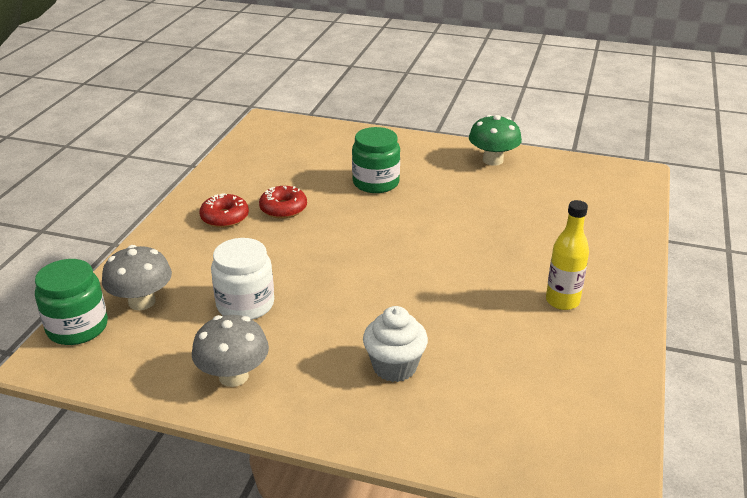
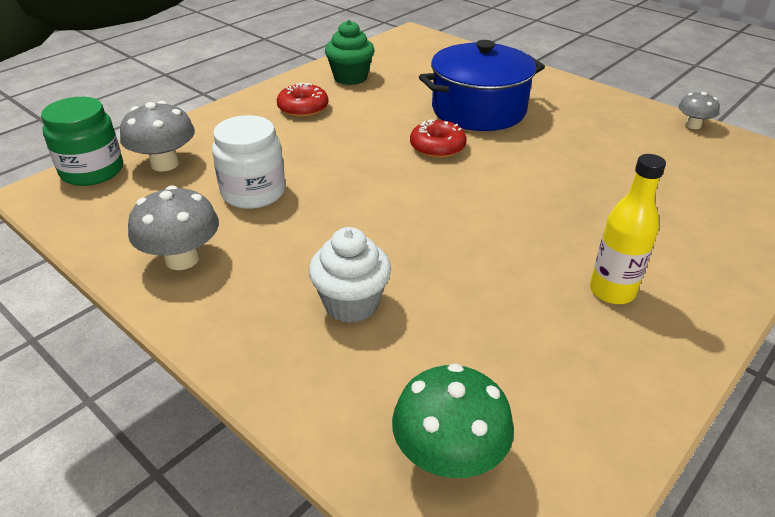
camera: 25 degrees right, 5 degrees up
red donut [259,186,307,219] -> red donut moved to [410,120,467,158]
green jar [352,127,400,193] -> blue pot [419,40,545,131]
green mushroom [469,115,522,166] -> green mushroom moved to [392,363,514,478]
none -> green cupcake [325,20,375,85]
none -> grey mushroom [678,92,720,129]

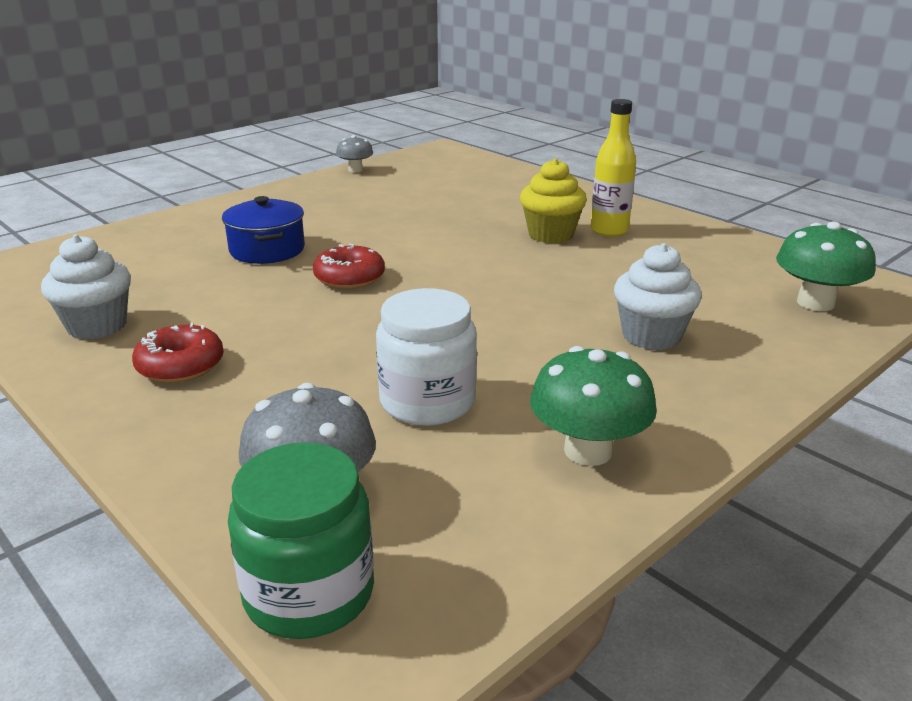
camera: 85 degrees left, 10 degrees down
grey mushroom [128,185,219,270] -> green mushroom [530,346,657,466]
green cupcake [325,20,375,85] -> white cupcake [41,234,131,339]
blue pot [419,40,545,131] -> blue pot [222,196,305,264], size x0.61
none -> yellow cupcake [520,158,587,243]

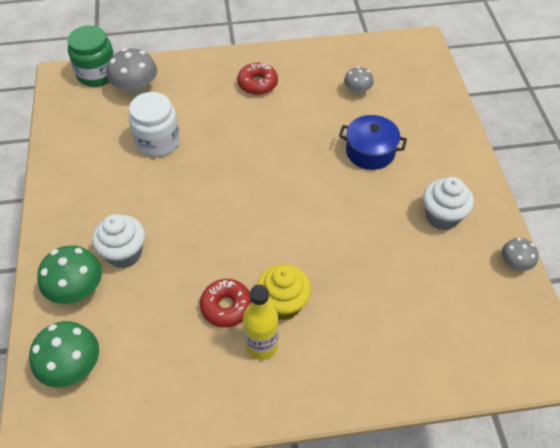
camera: 125 degrees right, 25 degrees up
white cupcake [41,234,131,339] -> white cupcake moved to [423,177,474,230]
red donut [313,244,385,289] -> red donut moved to [200,279,251,327]
green mushroom [530,346,657,466] -> green mushroom moved to [37,245,102,304]
none -> grey mushroom [344,67,374,96]

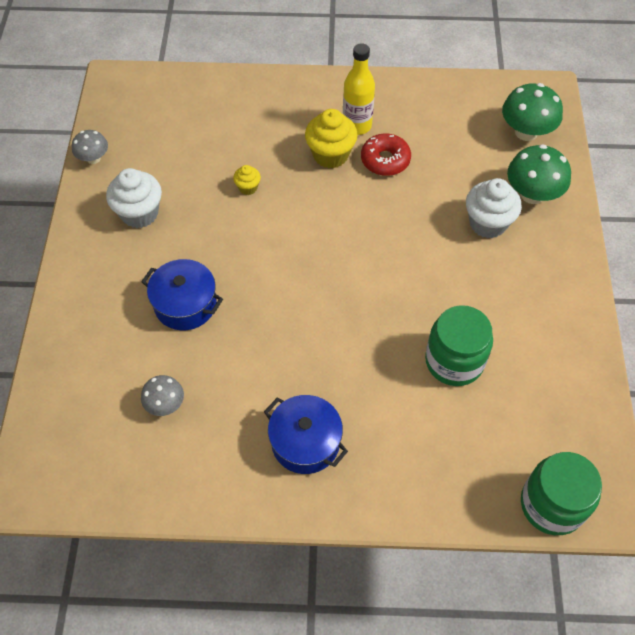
camera: 170 degrees left, 5 degrees up
grey mushroom [107,48,157,97] -> none
white jar [129,92,180,157] -> green jar [425,305,493,386]
red donut [237,63,278,95] -> blue pot [264,395,348,474]
none -> yellow cupcake [233,165,261,195]

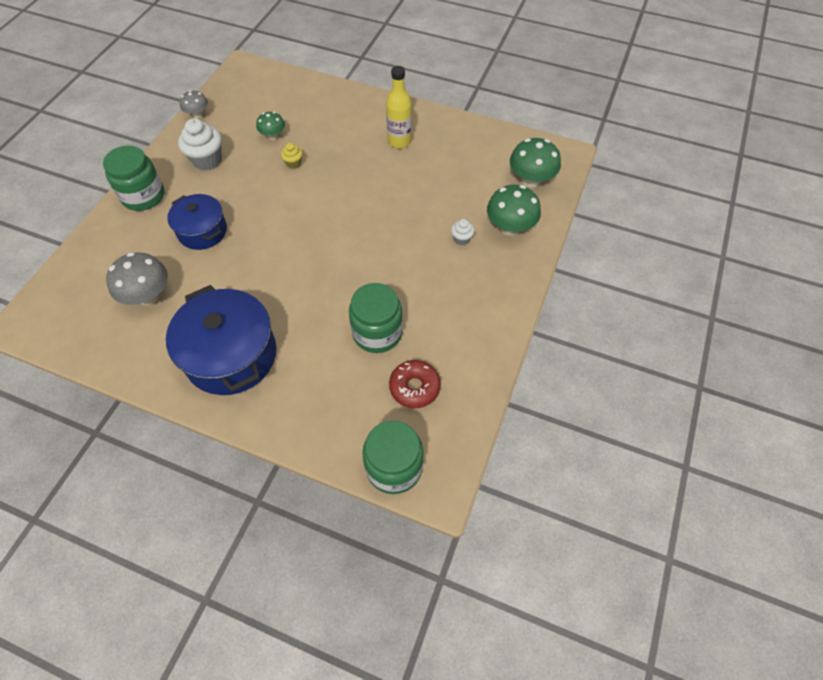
camera: 20 degrees right, 0 degrees up
grey mushroom [141,375,184,416] -> grey mushroom [106,252,168,305], size x1.68
blue pot [264,395,348,474] -> blue pot [166,285,277,395], size x1.63
yellow cupcake [305,109,358,168] -> none
red donut [361,133,411,176] -> red donut moved to [389,360,441,408]
white cupcake [466,178,522,238] -> white cupcake [451,219,475,246], size x0.51
none -> green jar [103,146,164,211]
none -> green mushroom [256,112,285,140]

